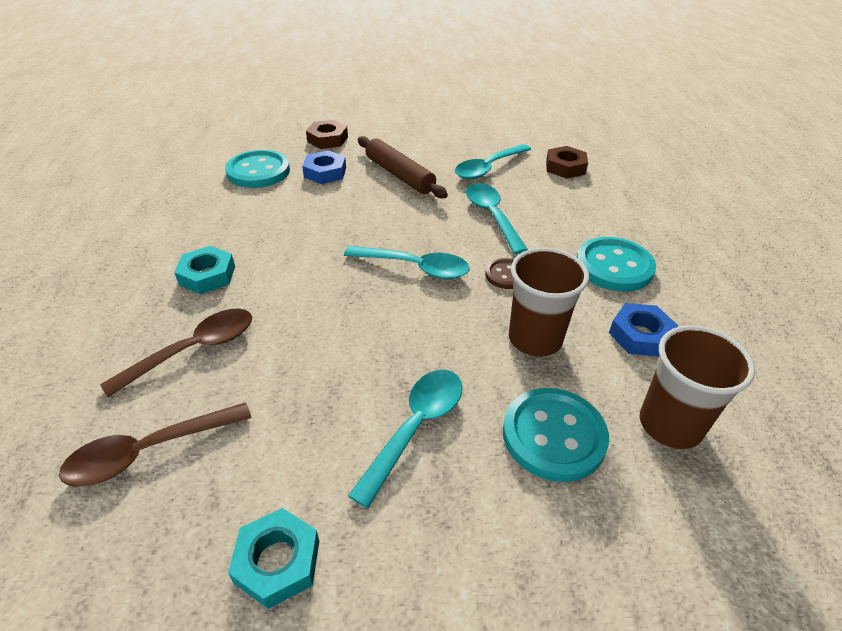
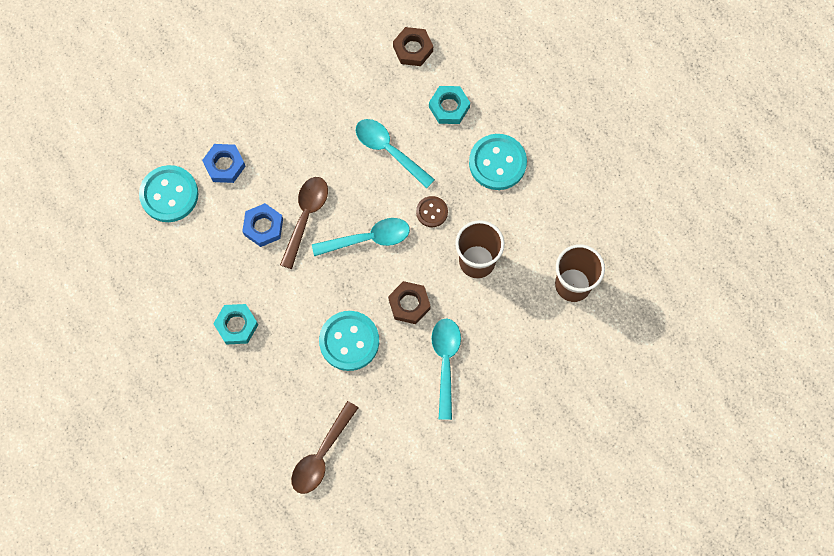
camera: 30 degrees left, 30 degrees up
brown spoon [100,308,252,397] -> brown spoon moved to [280,177,328,269]
turquoise nut [228,508,319,609] -> turquoise nut moved to [429,86,470,124]
brown nut [306,120,348,149] -> brown nut moved to [388,281,431,324]
brown rolling pin [358,136,448,198] -> none
turquoise spoon [455,144,531,179] -> none
turquoise button [503,388,609,482] -> turquoise button moved to [319,311,379,371]
blue nut [609,303,678,357] -> blue nut moved to [242,203,283,247]

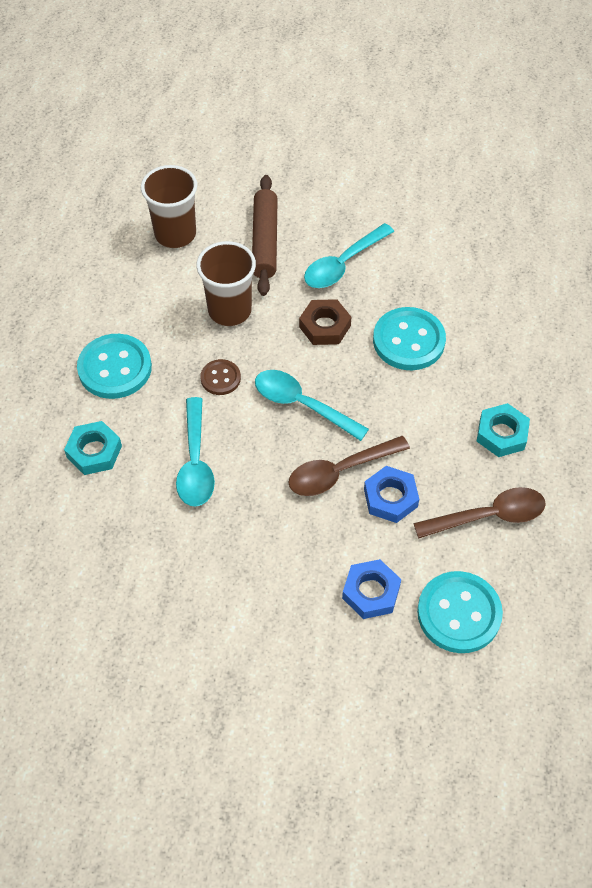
camera: 135 degrees left, 15 degrees down
brown spoon [291,401,358,494] -> brown spoon moved to [413,487,546,539]
brown nut [393,27,433,66] -> none
none -> brown rolling pin [252,175,278,296]

